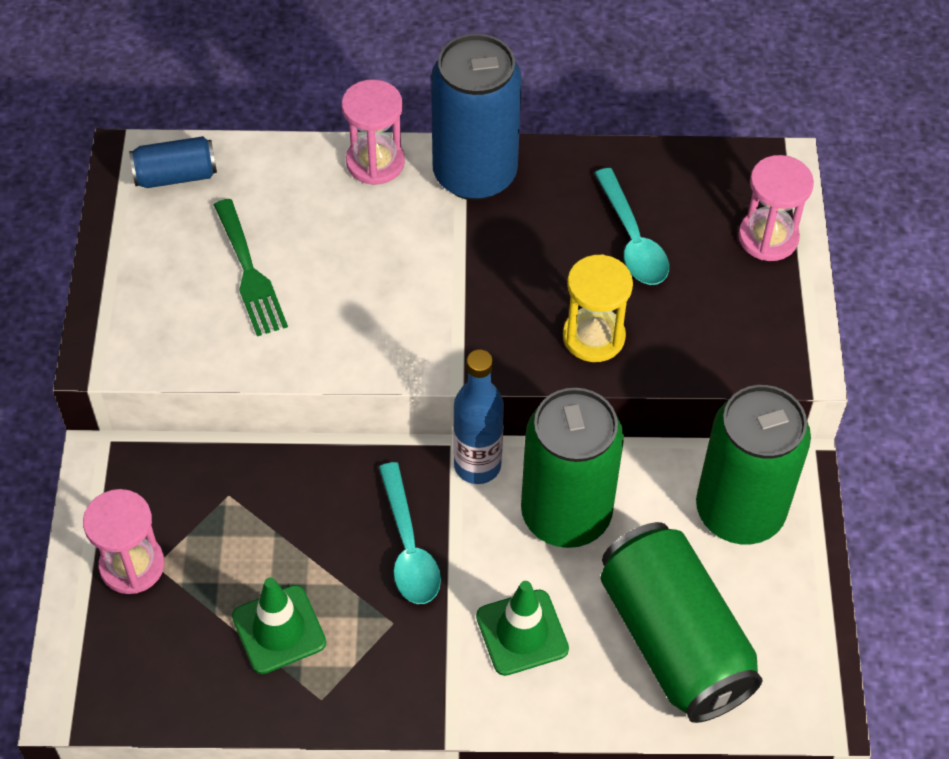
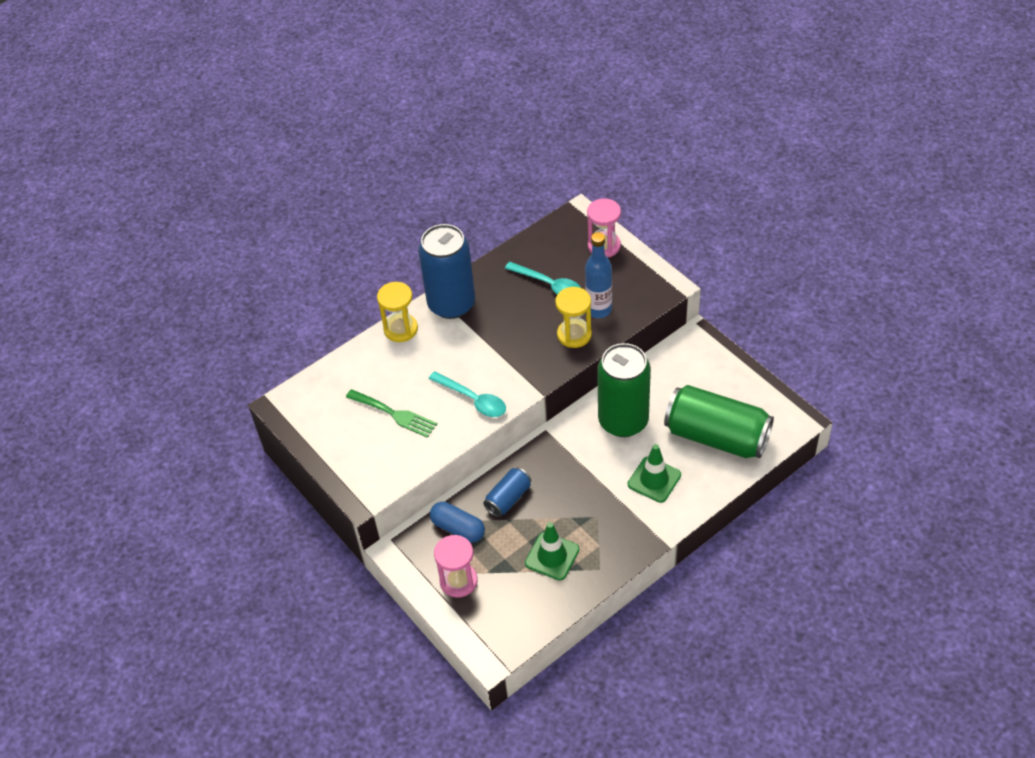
camera: 35 degrees left, 5 degrees down
blue can [129,136,217,188] -> blue can moved to [483,467,531,517]
pink hourglass [341,79,405,185] -> yellow hourglass [377,282,418,342]
turquoise spoon [379,462,441,604] -> turquoise spoon moved to [428,371,506,417]
blue bottle [453,349,504,484] -> blue bottle moved to [585,232,612,318]
green can [696,385,811,544] -> none
none -> blue capsule [430,502,485,543]

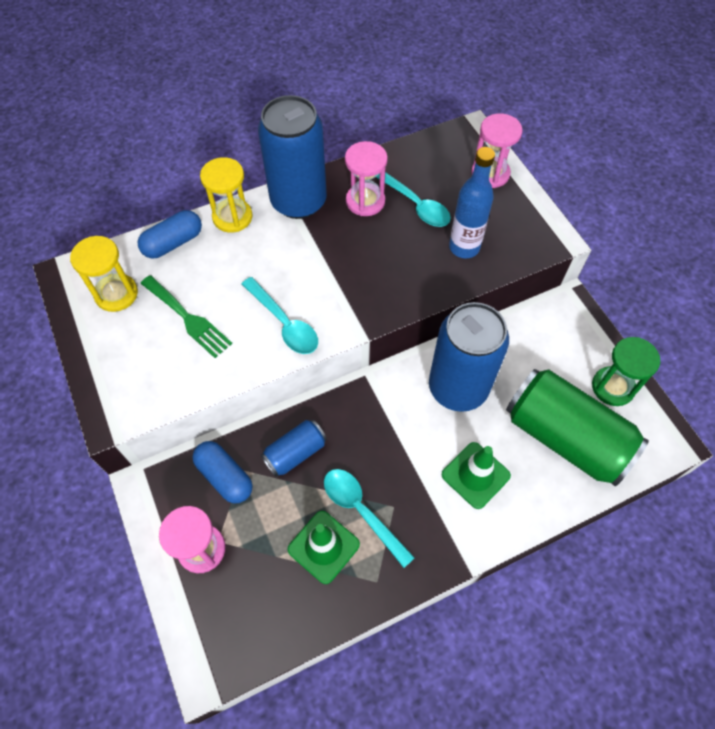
camera: 10 degrees right, 10 degrees up
yellow hourglass [555,287,592,348] -> yellow hourglass moved to [70,236,138,312]
green can [597,343,651,437] -> blue can [429,302,509,412]
none -> blue capsule [138,210,202,258]
none -> turquoise spoon [324,469,415,568]
none -> pink hourglass [345,141,388,216]
none -> green hourglass [592,337,660,406]

